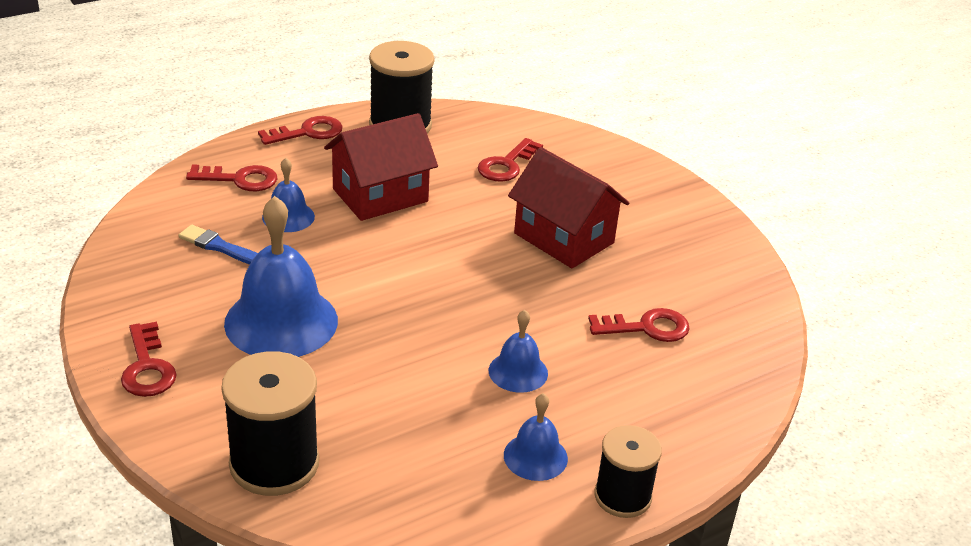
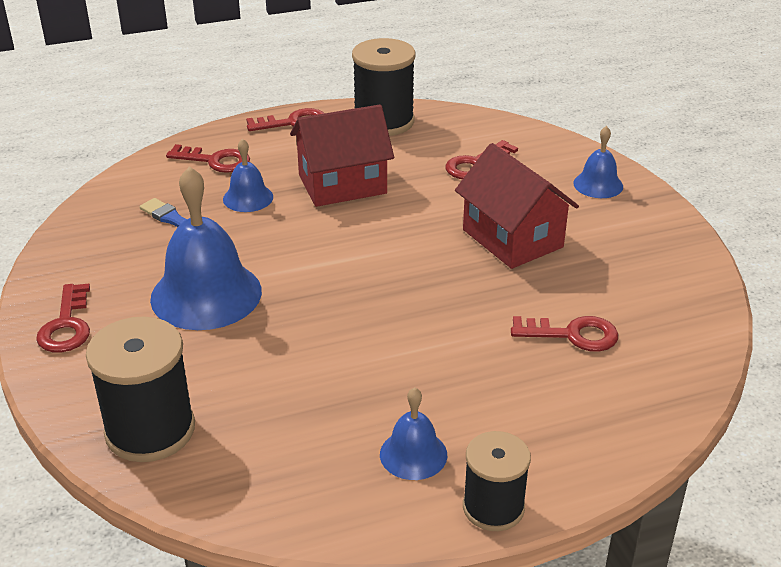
camera: 15 degrees right, 0 degrees up
blue bell [489,310,548,393] -> blue bell moved to [573,126,623,198]

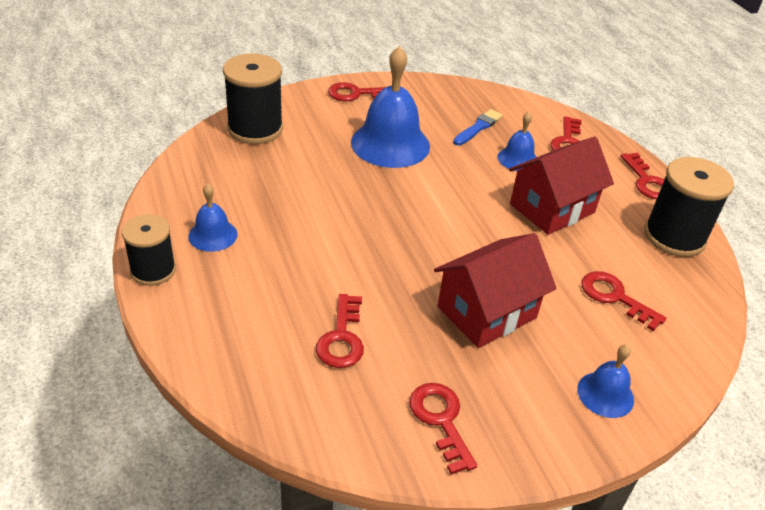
camera: 85 degrees right, 5 degrees up
red house [290,105,394,207] -> red house turned 75 degrees clockwise [509,137,614,235]
none -> red key [409,383,477,475]

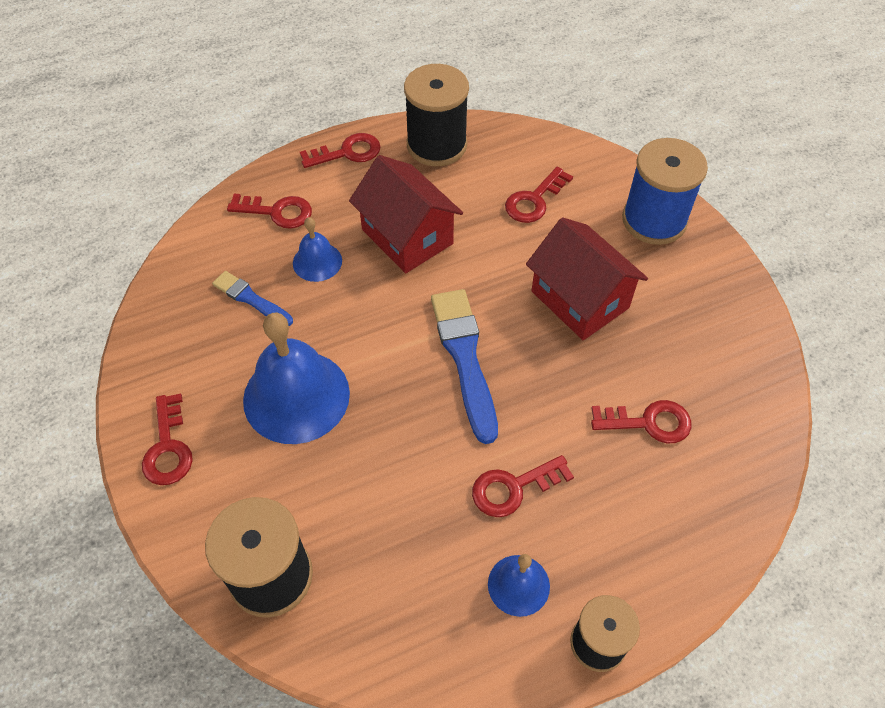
camera: 90 degrees left, 15 degrees up
red key [409,383,477,475] -> red key moved to [472,455,574,517]
blue bell [577,344,634,418] -> blue spool [622,138,708,245]
none -> blue brush [431,289,498,444]

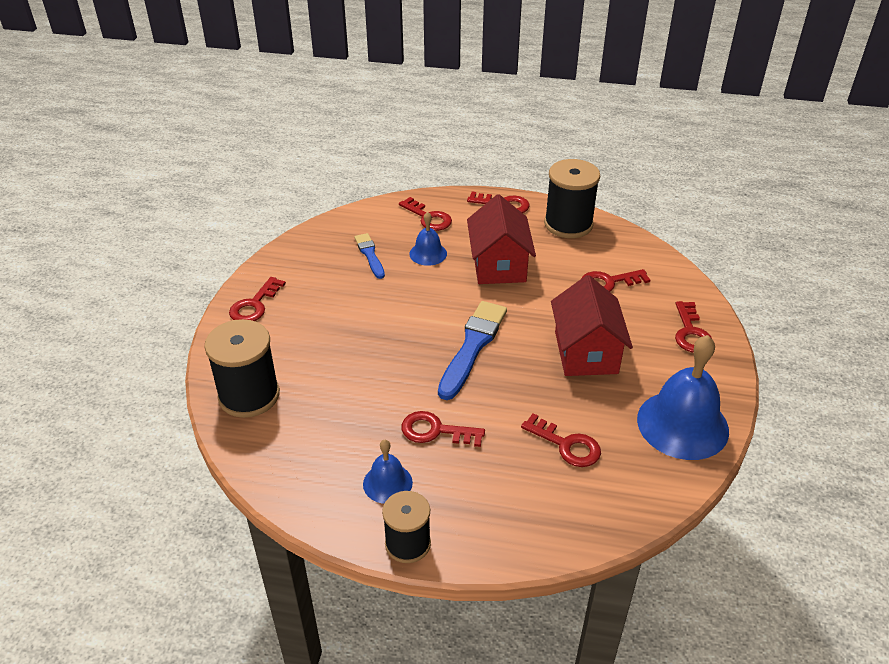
camera: 35 degrees right, 15 degrees down
blue bell [243,313,350,444] -> blue bell moved to [637,335,729,460]
blue spool [622,138,708,245] -> red key [675,301,712,353]

